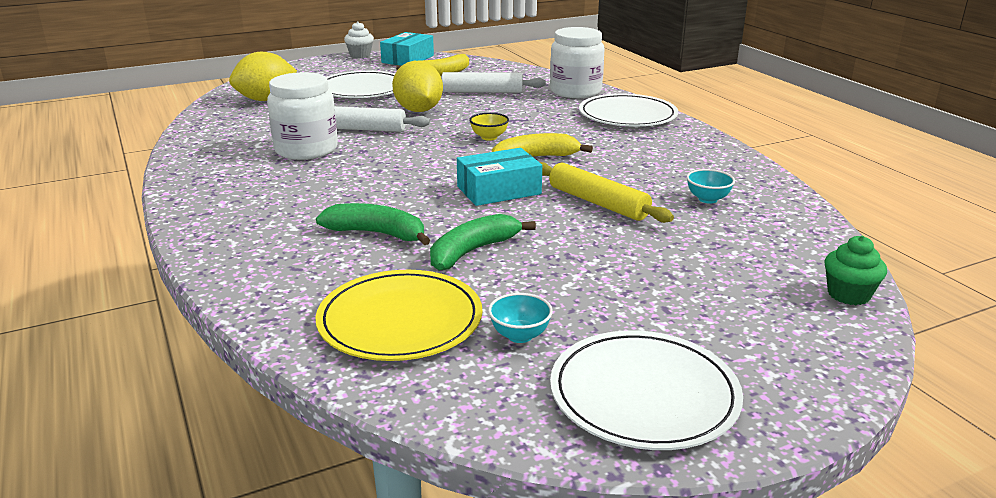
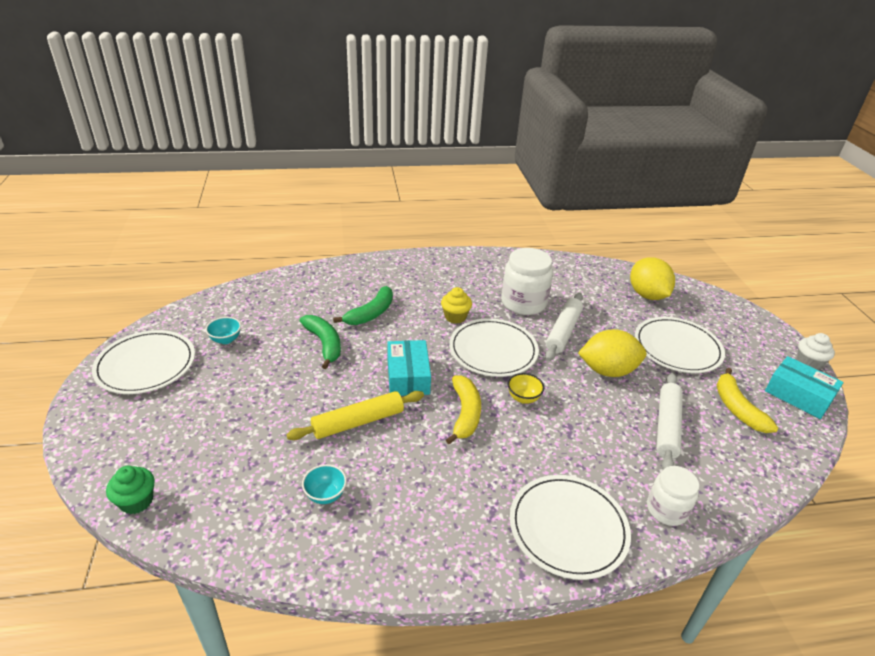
camera: 105 degrees right, 10 degrees up
yellow plate [315,270,482,361] -> none
white jar [550,27,605,98] -> white jar [647,466,699,526], size x0.62
none -> yellow cupcake [441,287,472,324]
none -> white plate [449,318,539,377]

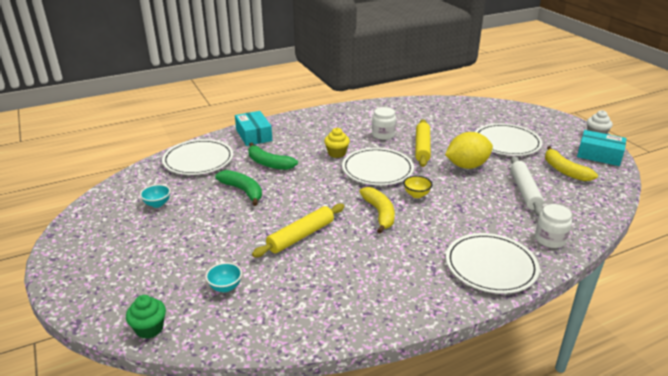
camera: 15 degrees left, 5 degrees down
white plate [92,330,195,394] -> white plate moved to [162,139,233,175]
turquoise bowl [302,464,347,504] -> turquoise bowl moved to [206,262,242,292]
green banana [333,286,393,325] -> green banana turned 105 degrees clockwise [248,143,298,170]
turquoise box [387,340,431,396] -> turquoise box moved to [235,111,272,146]
white jar [501,248,553,315] -> white jar [372,107,396,140], size x0.62
white rolling pin [545,293,583,361] -> yellow rolling pin [415,119,431,167]
yellow lemon [630,257,675,300] -> none

